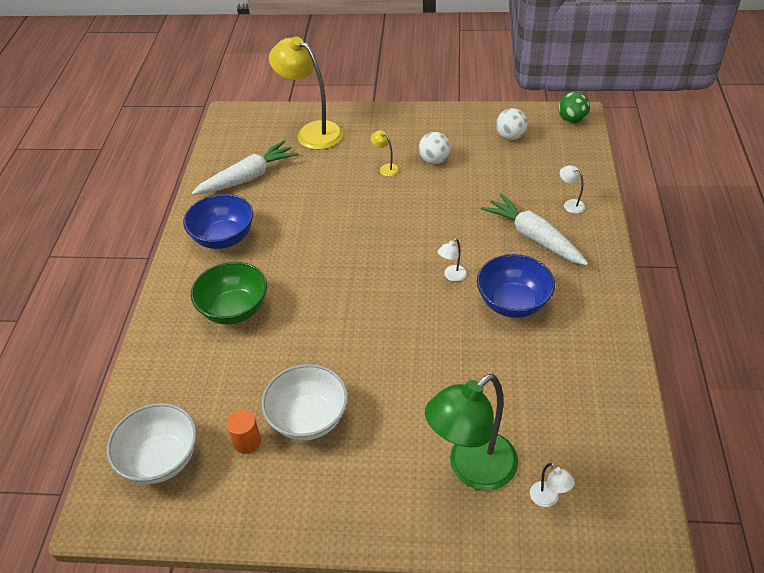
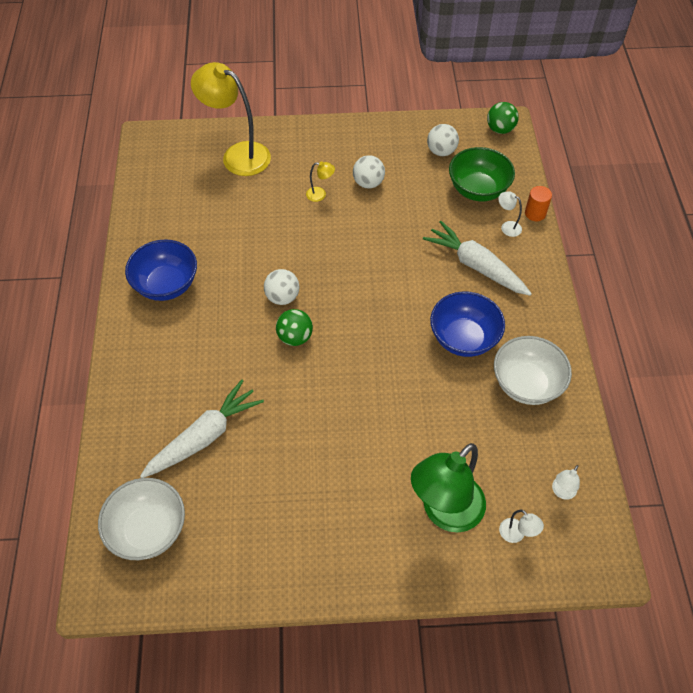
camera: 10 degrees left, 10 degrees up
green bowl [191,261,267,325] -> green bowl moved to [449,147,515,201]
white carrot [192,140,299,195] -> white carrot moved to [140,380,264,478]
orange cylinder [227,410,261,454] -> orange cylinder moved to [525,186,552,221]
white bowl [261,364,348,440] -> white bowl moved to [494,336,572,405]
yellow lamp [371,130,399,177] -> yellow lamp turned 150 degrees clockwise [306,162,335,202]
white lamp [438,239,467,281] -> white lamp moved to [552,465,580,500]
none -> white ball [264,269,299,305]
none -> green ball [276,309,313,346]

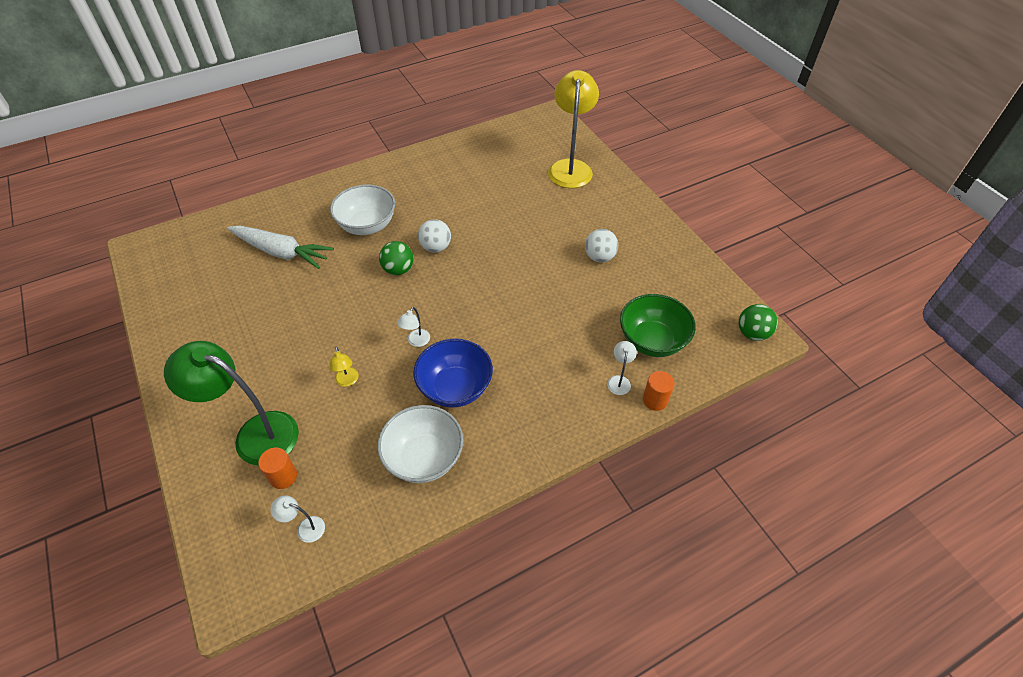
camera: 65 degrees right, 5 degrees down
white bowl [98,478,185,560] -> white bowl moved to [330,184,395,235]
blue bowl [125,239,197,301] -> none
yellow lamp [306,162,335,202] -> yellow lamp moved to [329,347,359,387]
white carrot [423,221,532,296] -> none
white ball [427,124,459,156] -> none
white lamp [499,510,544,543] -> white lamp moved to [397,307,430,347]
none -> orange cylinder [258,448,297,489]

